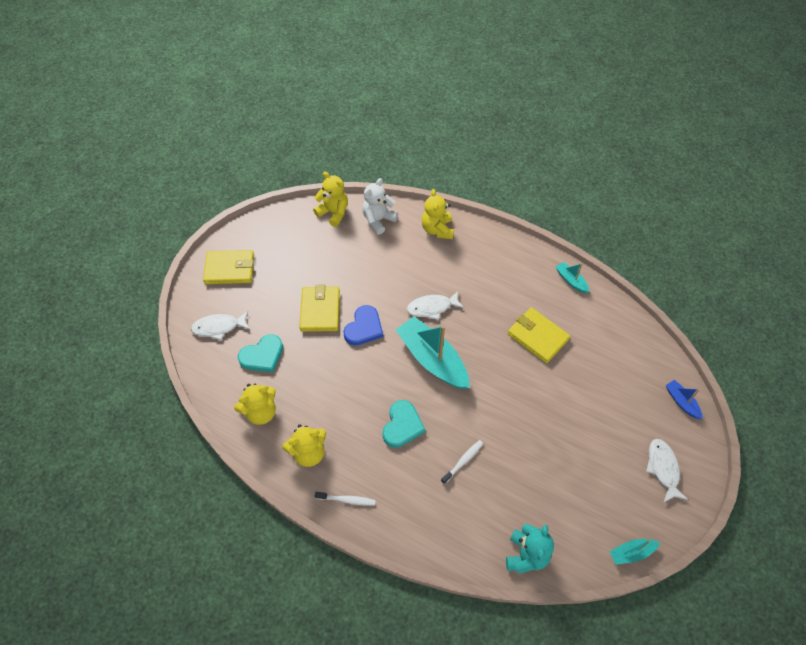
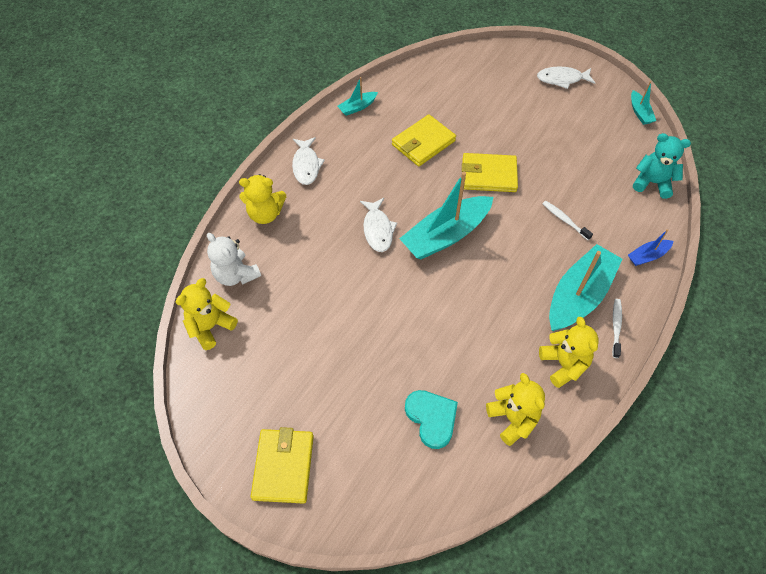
camera: 85 degrees left, 0 degrees up
white fish [191,311,250,340] -> white fish moved to [292,137,325,185]
yellow wallet [299,285,340,332] -> yellow wallet moved to [462,153,518,192]
blue heart [343,305,383,345] -> none
turquoise heart [383,400,425,448] -> none
blue boat [666,380,703,419] -> blue boat moved to [628,229,673,266]
none -> turquoise boat [549,244,622,331]

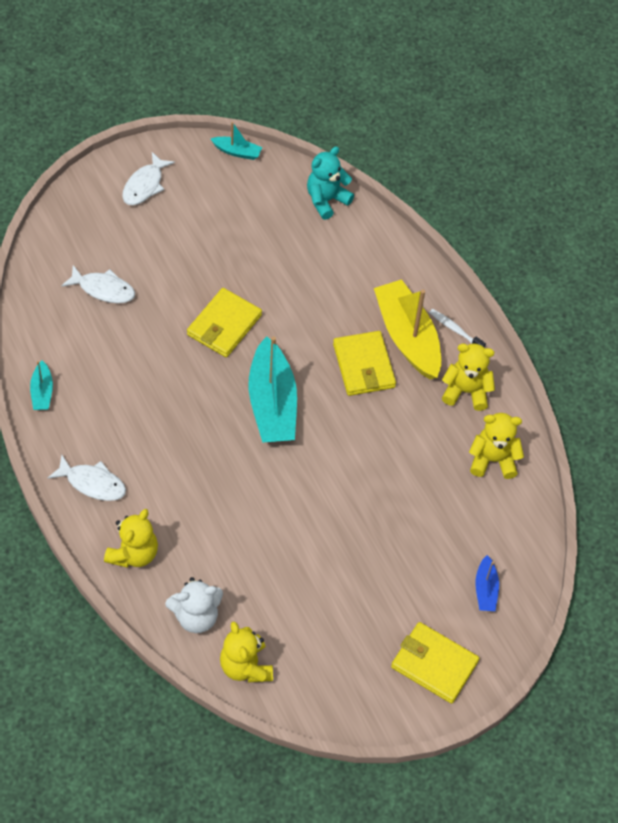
camera: 65 degrees left, 0 degrees up
white fish [360,198,397,252] -> white fish moved to [61,265,135,303]
yellow wallet [392,114,456,166] -> yellow wallet moved to [333,331,396,396]
turquoise heart [405,390,458,449] -> none
white toothbrush [542,201,593,240] -> none
turquoise boat [549,244,622,331] -> yellow boat [374,279,441,379]
blue boat [628,229,673,266] -> blue boat moved to [475,555,499,611]

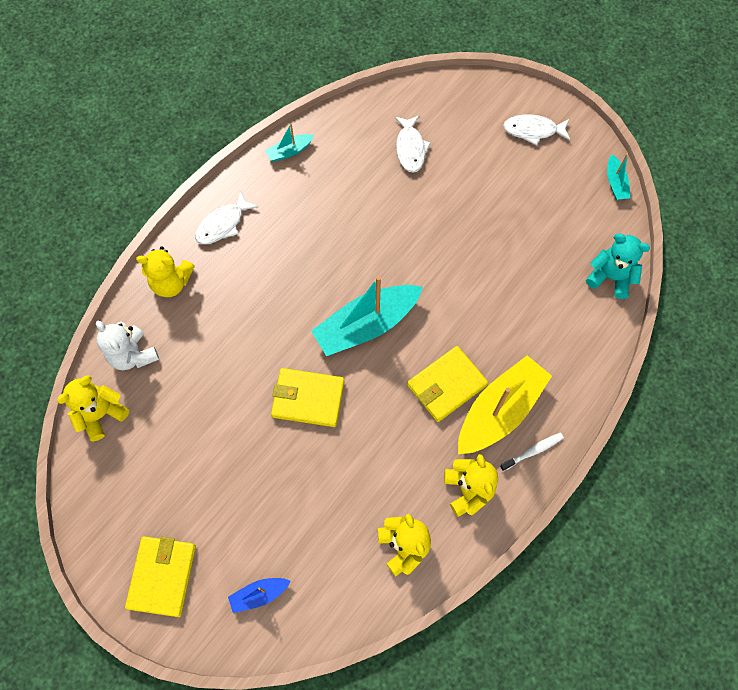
camera: 70 degrees right, 10 degrees up
white fish [48,455,126,501] -> white fish turned 45 degrees clockwise [195,190,258,244]
yellow wallet [187,288,262,357] -> yellow wallet moved to [271,368,344,427]
white toothbrush [429,309,486,348] -> white toothbrush turned 45 degrees clockwise [500,433,564,471]

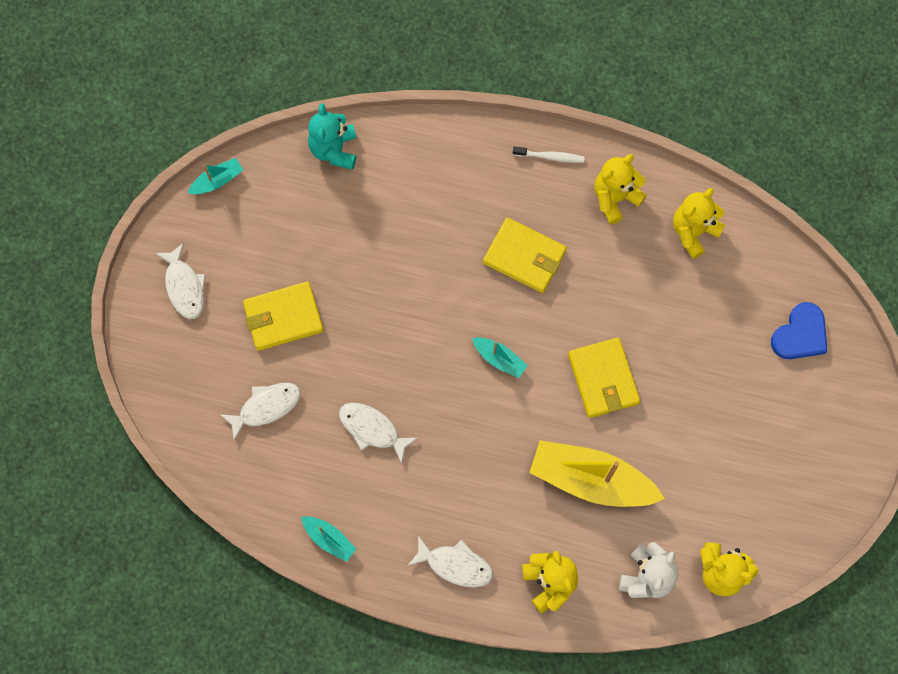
camera: 115 degrees left, 5 degrees up
yellow wallet [125,536,196,617] -> yellow wallet moved to [243,281,324,351]
blue boat [228,578,291,613] -> blue heart [771,302,827,359]
turquoise boat [311,276,423,356] -> turquoise boat [472,337,528,378], size x0.47
yellow boat [458,356,552,454] -> yellow boat moved to [530,440,665,507]
white toothbrush [500,433,564,471] -> white toothbrush turned 150 degrees clockwise [513,147,585,163]
none -> white fish [339,403,418,464]

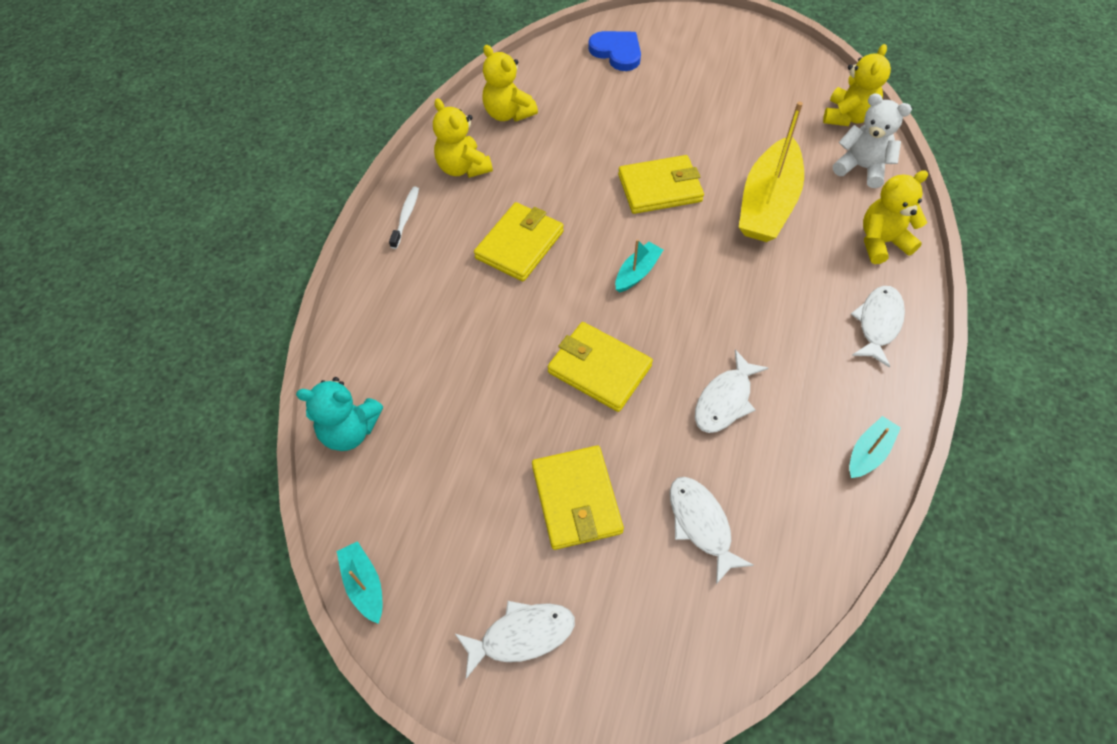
camera: 85 degrees left, 15 degrees down
none -> yellow wallet [547,322,653,412]

